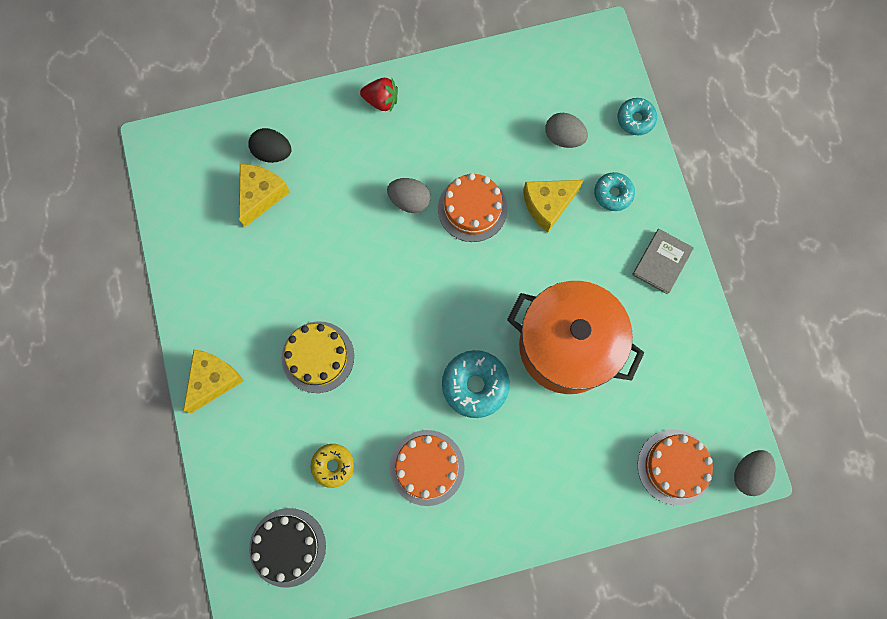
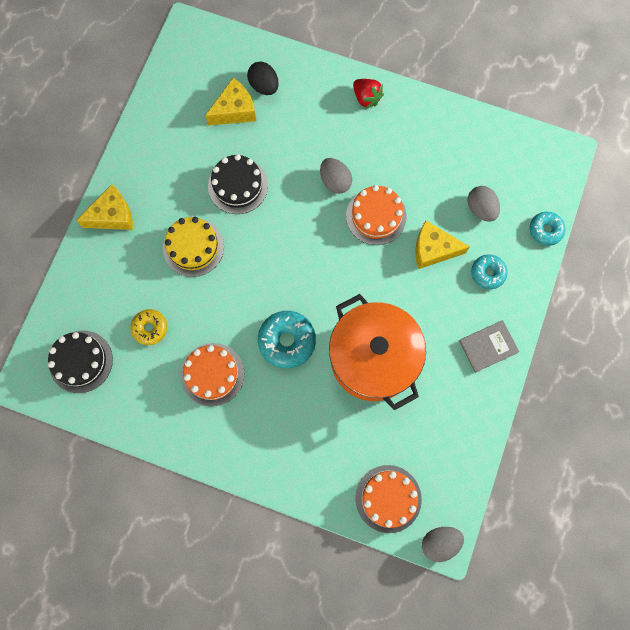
camera: 35 degrees right, 0 degrees up
none -> black cake [208,154,268,214]

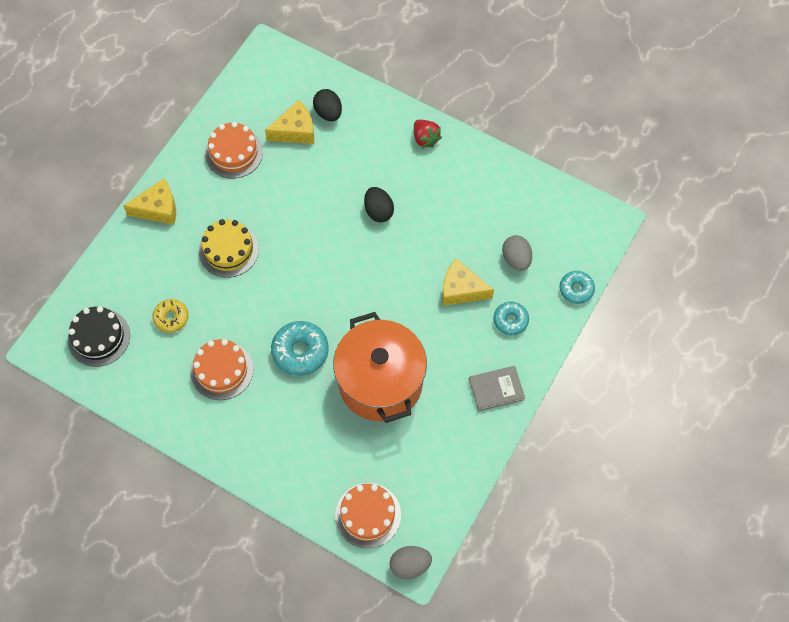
camera: 10 degrees right, 10 degrees down
black cake [208,154,268,214] -> none
grey egg [320,158,352,194] -> black egg [364,187,394,222]
orange cake [346,185,407,245] -> orange cake moved to [205,122,263,179]

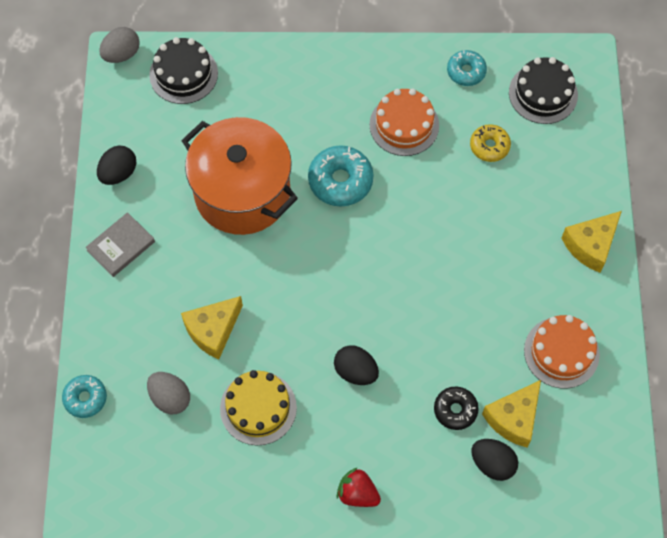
camera: 150 degrees right, 0 degrees up
yellow cake [199,219,259,278] -> yellow cake moved to [220,370,297,445]
orange cake [335,483,401,548] -> black cake [149,37,218,104]
yellow cheese [442,259,494,306] -> yellow cheese turned 150 degrees clockwise [181,296,243,359]
turquoise donut [493,302,529,335] -> turquoise donut moved to [447,50,487,86]
none -> black egg [97,145,136,185]
none -> black donut [434,387,479,430]

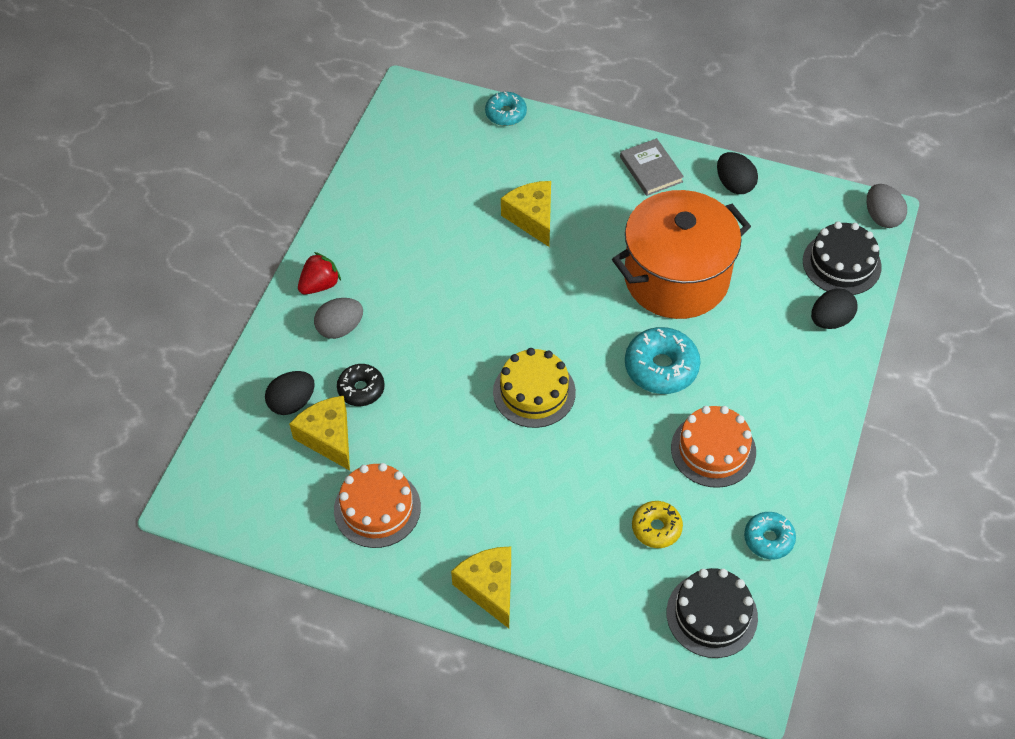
camera: 110 degrees right, 10 degrees down
grey egg [147,372,190,414] -> grey egg moved to [314,298,363,339]
yellow cake [220,370,297,445] -> yellow cake moved to [493,348,576,428]
black egg [334,345,379,385] -> black egg moved to [811,288,858,329]

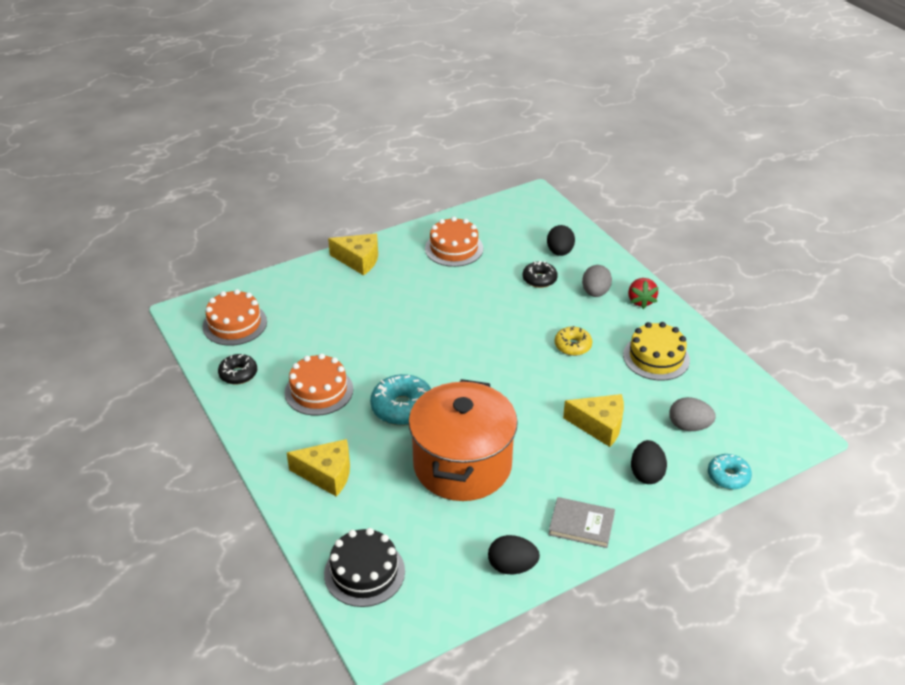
camera: 130 degrees right, 15 degrees down
yellow cheese [289,396,350,471] -> yellow cheese moved to [287,439,350,497]
yellow cake [493,348,576,428] -> yellow cake moved to [623,322,690,381]
yellow donut [632,501,683,548] -> yellow donut moved to [555,326,592,356]
black cake [667,568,758,658] -> orange cake [203,289,267,346]
turquoise donut [744,512,796,559] -> black donut [218,354,257,384]
black egg [811,288,858,329] -> black egg moved to [631,440,667,484]
grey egg [867,184,907,228] -> grey egg moved to [669,397,716,431]

